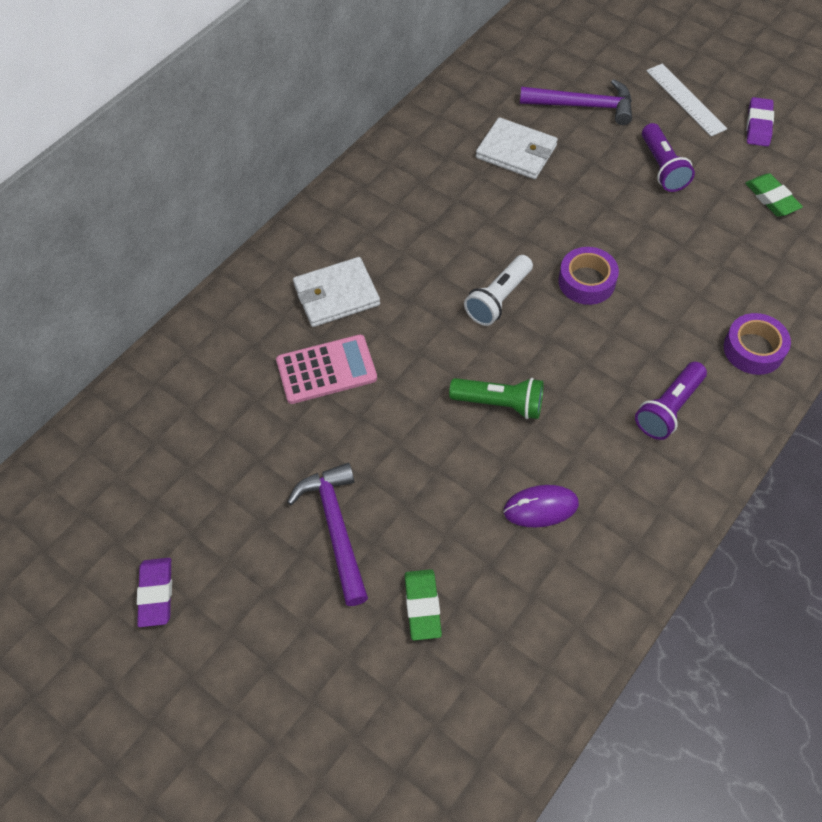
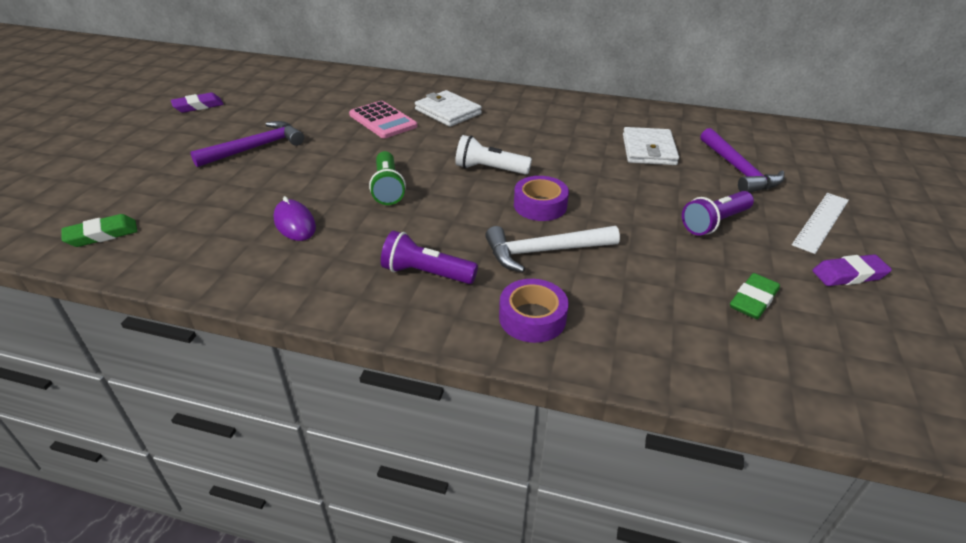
camera: 65 degrees right, 20 degrees down
green eraser [404,569,442,640] -> green eraser moved to [62,214,137,247]
none -> white hammer [485,226,620,272]

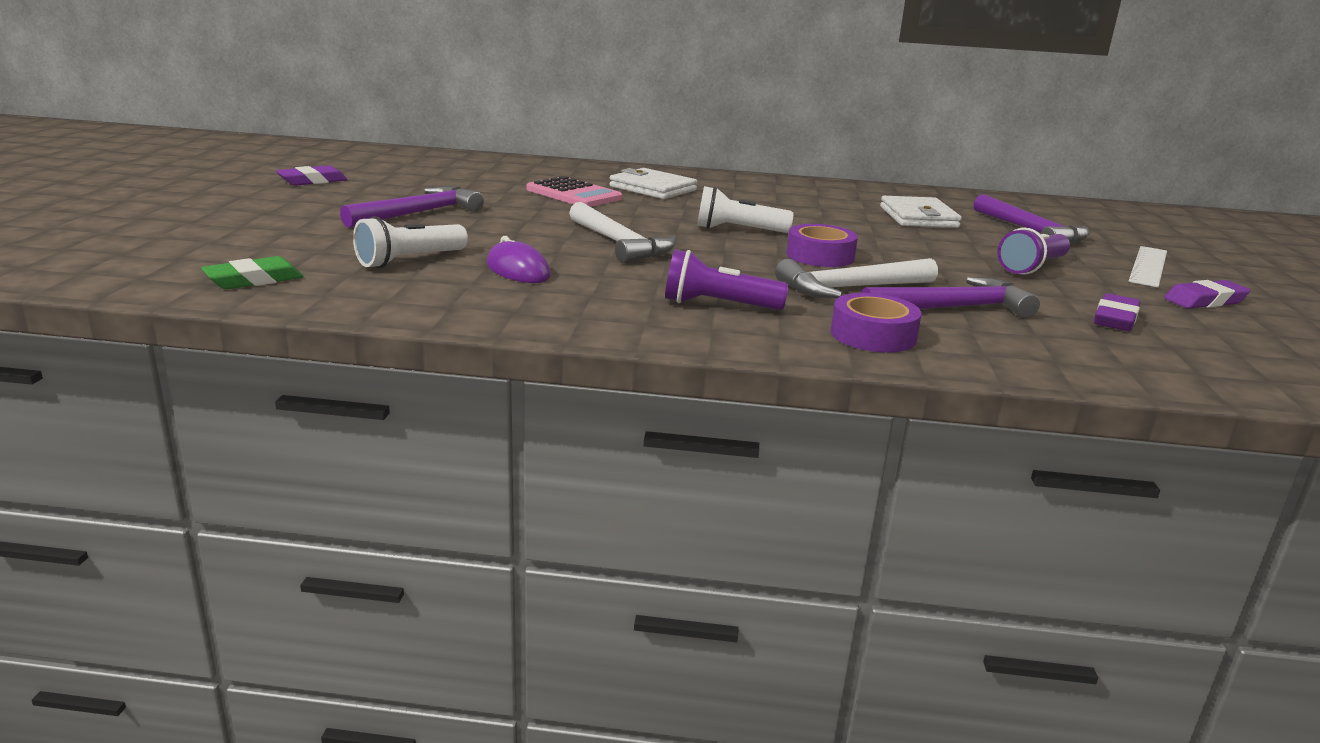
camera: 10 degrees left, 15 degrees down
green flashlight [369,151,406,205] -> white hammer [569,202,676,263]
green eraser [730,273,780,319] -> purple eraser [1094,293,1141,331]
none -> white flashlight [353,216,468,268]
none -> purple hammer [861,277,1040,318]

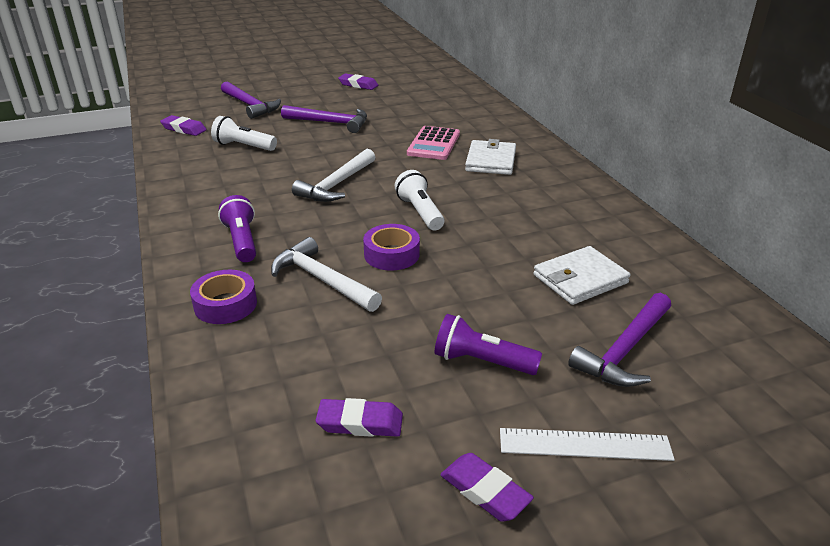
camera: 65 degrees right, 10 degrees up
green eraser [201,256,304,290] -> purple eraser [160,115,207,136]
purple mouse [487,236,551,283] -> none
purple hammer [861,277,1040,318] -> purple hammer moved to [221,82,281,119]

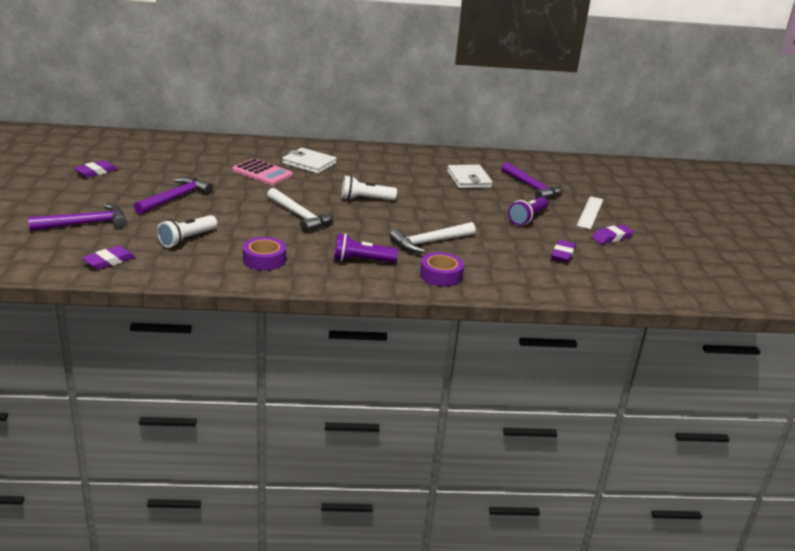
camera: 75 degrees left, 5 degrees down
purple tape [363,224,420,271] -> purple tape moved to [243,237,286,271]

